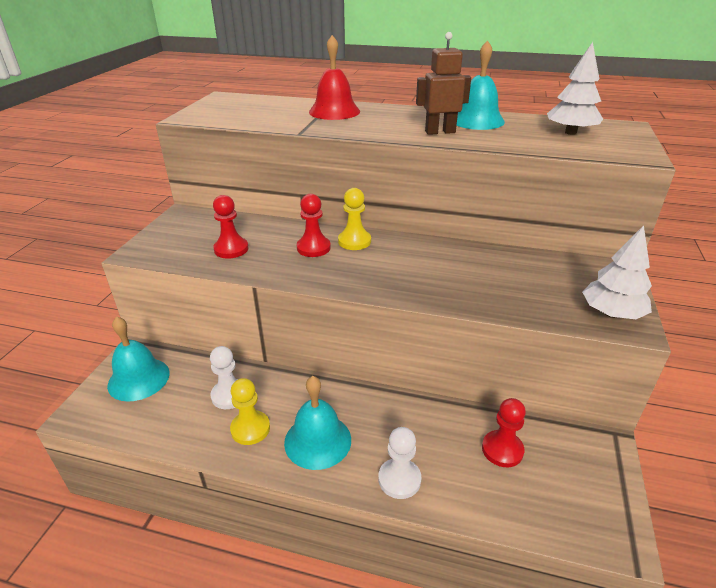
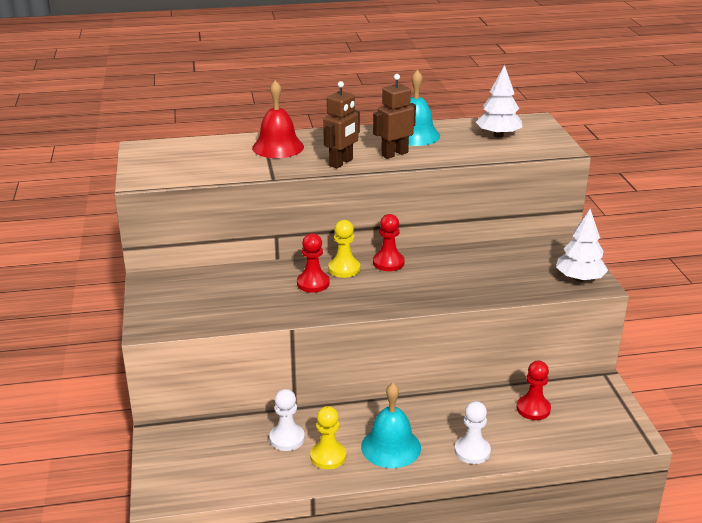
camera: 25 degrees left, 5 degrees down
turquoise bell [107,316,170,402] -> none
red pawn [213,195,249,259] -> red pawn moved to [373,214,405,271]
none -> brown robot [323,81,360,168]

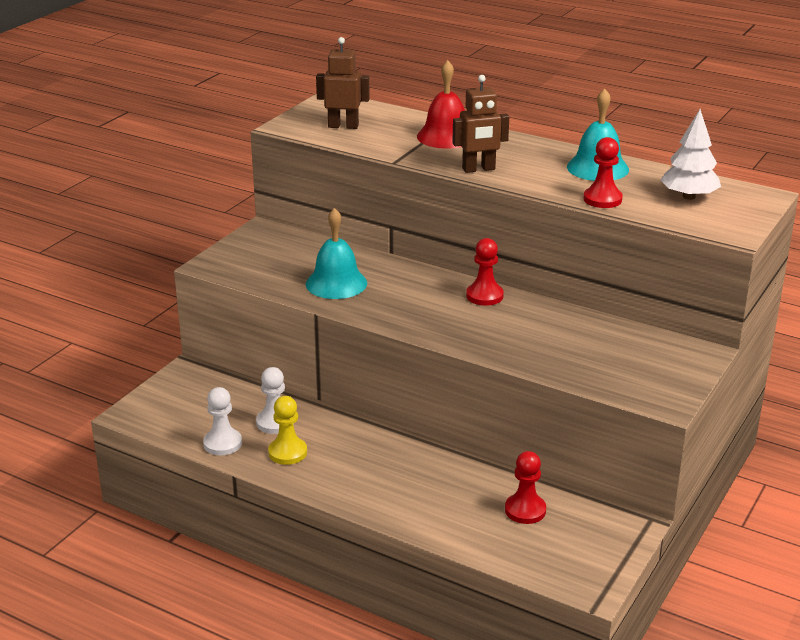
camera: 40 degrees right, 0 degrees up
red pawn [297,233,330,293] -> red pawn moved to [583,137,623,208]
yellow pawn [328,220,360,278] -> none
turquoise bell [361,383,421,468] -> turquoise bell moved to [306,208,367,299]
brown robot [373,74,416,159] -> brown robot moved to [316,37,370,129]
white pawn [455,401,491,464] -> white pawn moved to [203,387,242,455]
white tree [556,209,608,282] -> none

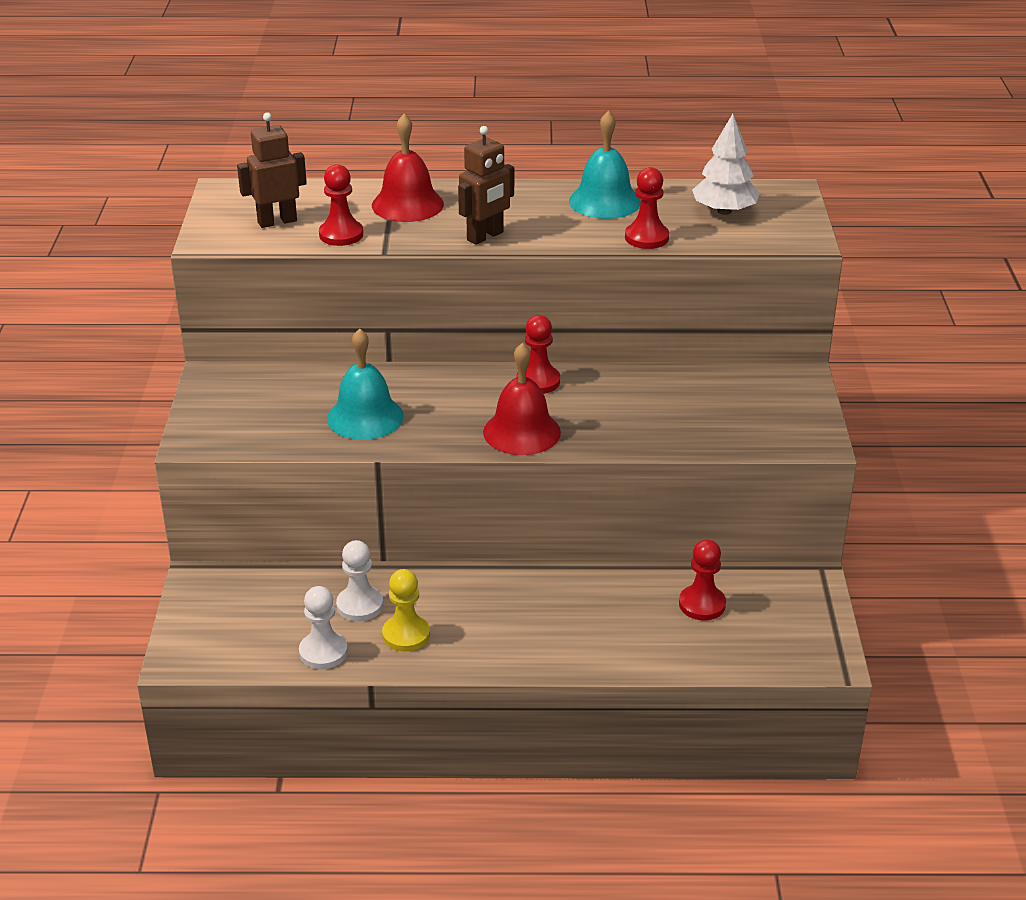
camera: 30 degrees left, 5 degrees up
none -> red pawn [319,164,363,246]
none -> red bell [483,343,561,455]

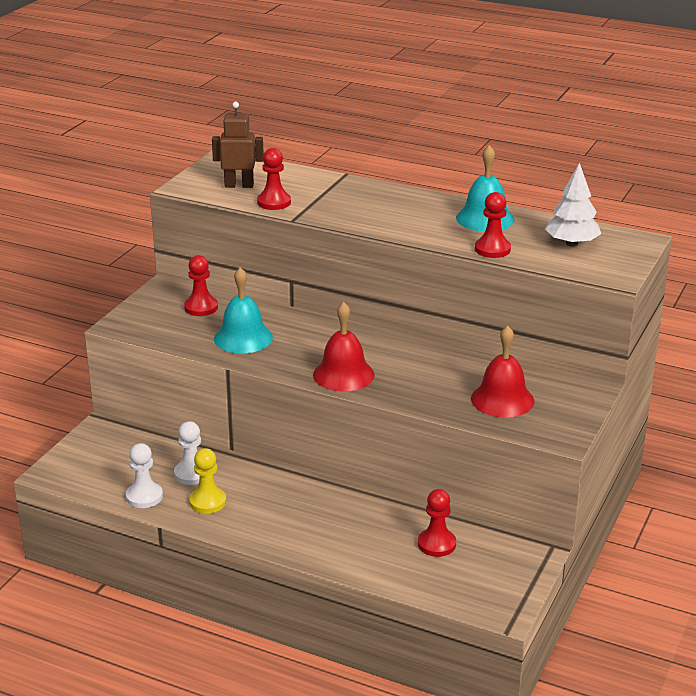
camera: 25 degrees right, 5 degrees down
red bell [372,114,444,222] -> red bell moved to [471,325,534,418]
brown robot [458,126,514,245] -> none
red pawn [516,315,560,394] -> red pawn moved to [184,255,218,316]

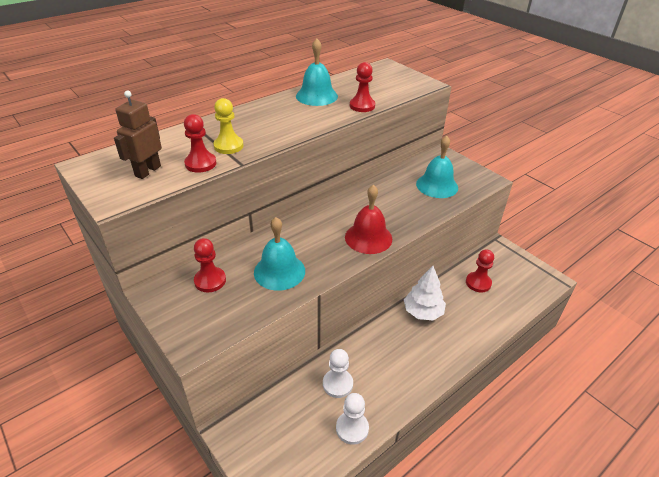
camera: 65 degrees left, 10 degrees up
yellow pawn [189,448,226,514] -> yellow pawn moved to [213,98,244,154]
red bell [471,325,534,418] -> turquoise bell [416,136,458,198]
white tree [545,163,601,247] -> white tree moved to [404,266,446,321]

